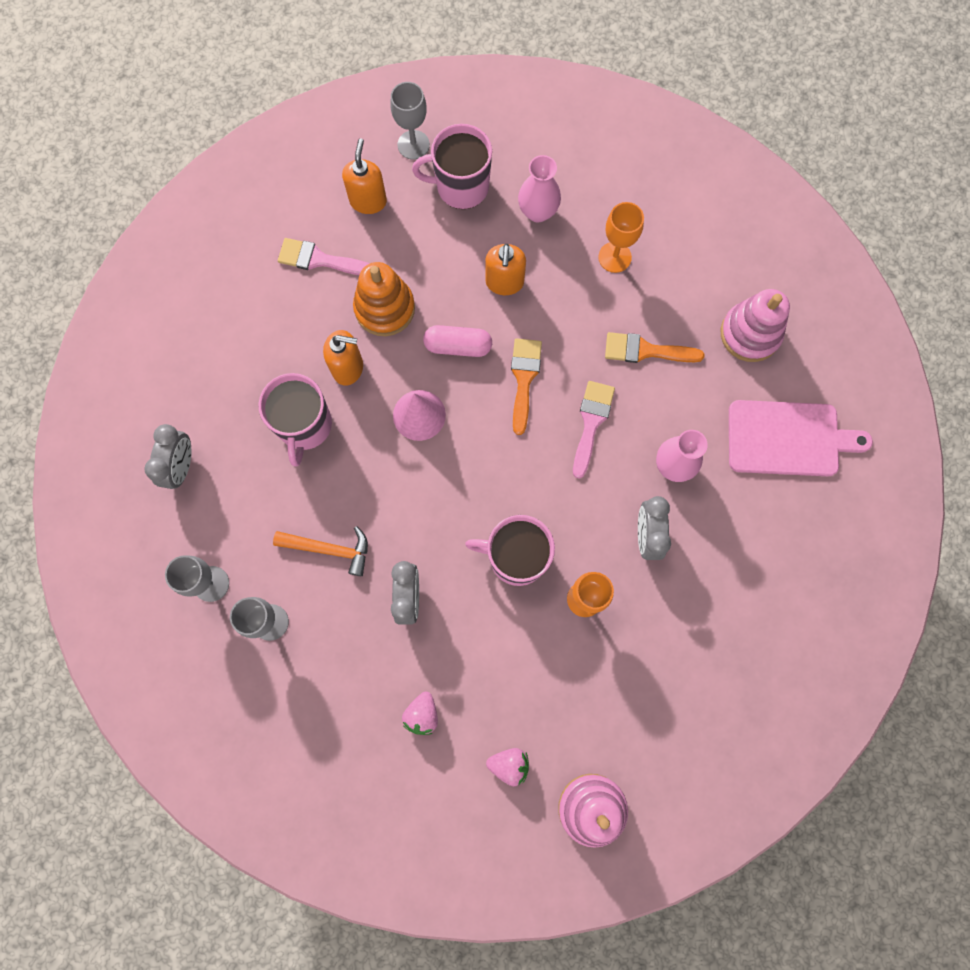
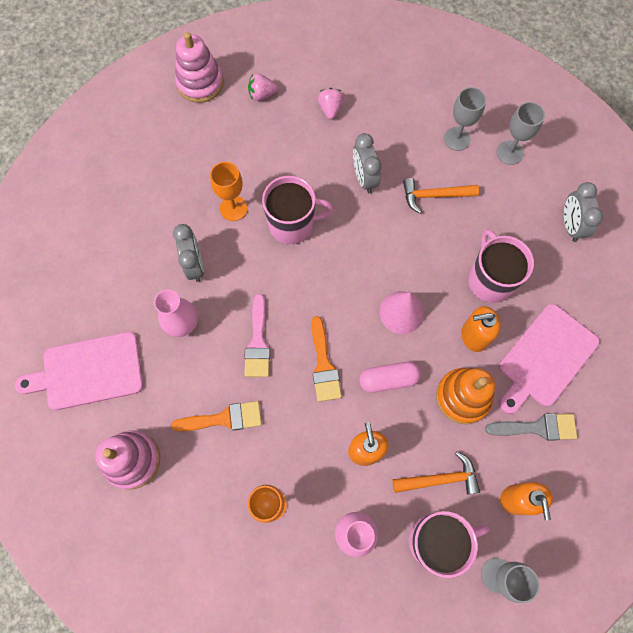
camera: 165 degrees right, 5 degrees down
pink brush [278,238,369,275] -> grey brush [485,413,577,441]
none -> orange hammer [392,451,480,494]
none -> pink cutting board [499,304,600,414]

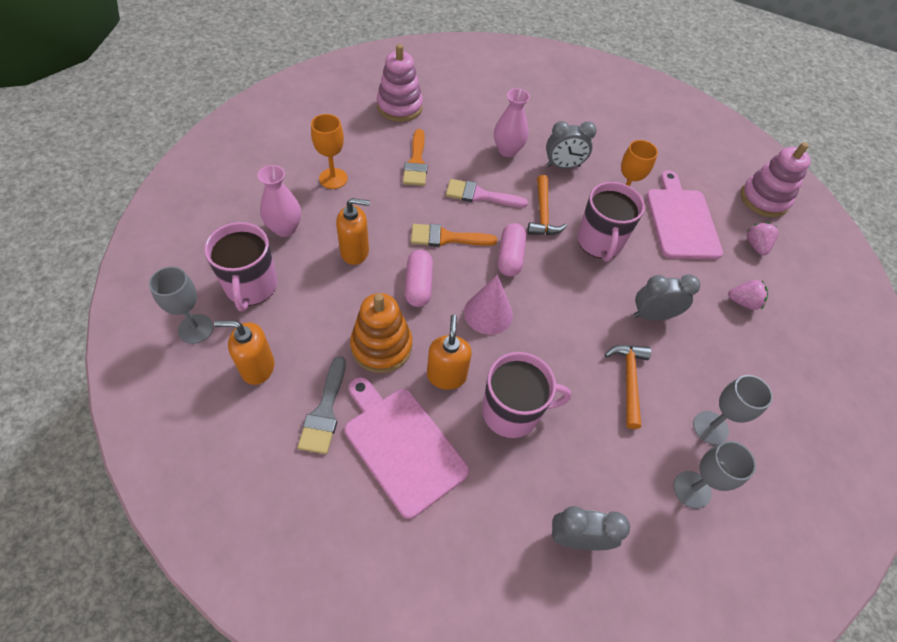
camera: 95 degrees right, 15 degrees down
pink cutting board [15,332,143,410] -> pink cutting board moved to [646,171,723,259]
orange hammer [392,451,480,494] -> orange hammer moved to [527,175,567,235]
none -> pink capsule [498,223,526,277]

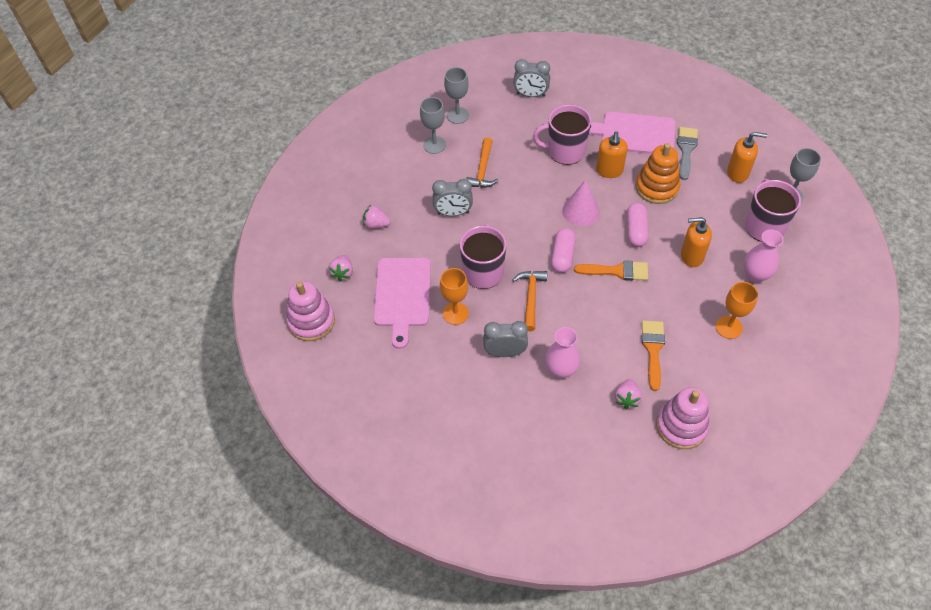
camera: 170 degrees left, 0 degrees up
pink cutting board [344,377,469,519] -> pink cutting board turned 135 degrees clockwise [589,112,675,154]
pink brush [446,179,528,207] -> none
none -> pink strawberry [615,379,642,409]

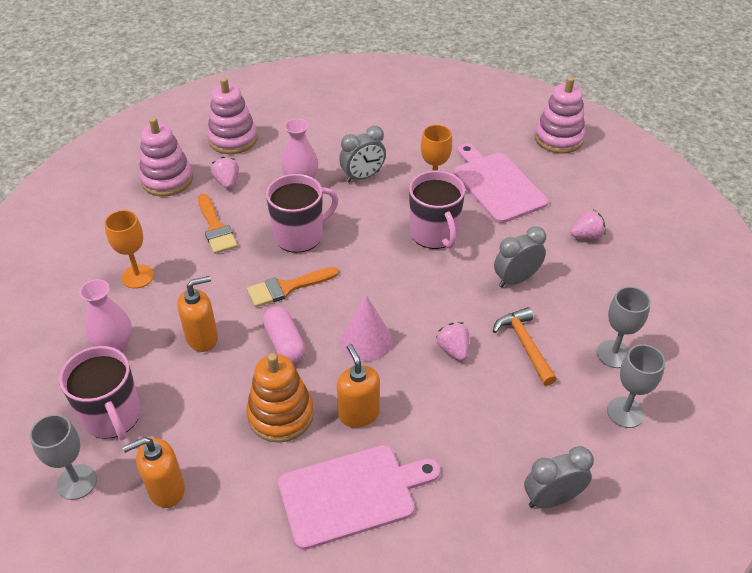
camera: 150 degrees right, 10 degrees down
pink strawberry [328,255,353,282] -> pink strawberry moved to [436,322,469,361]
orange hammer [512,271,547,331] -> none
pink mug [533,104,591,165] -> pink mug moved to [266,174,338,253]
pink capsule [551,228,576,273] -> none
grey brush [677,127,698,180] -> none
none -> pink stacking toy [207,77,258,154]

